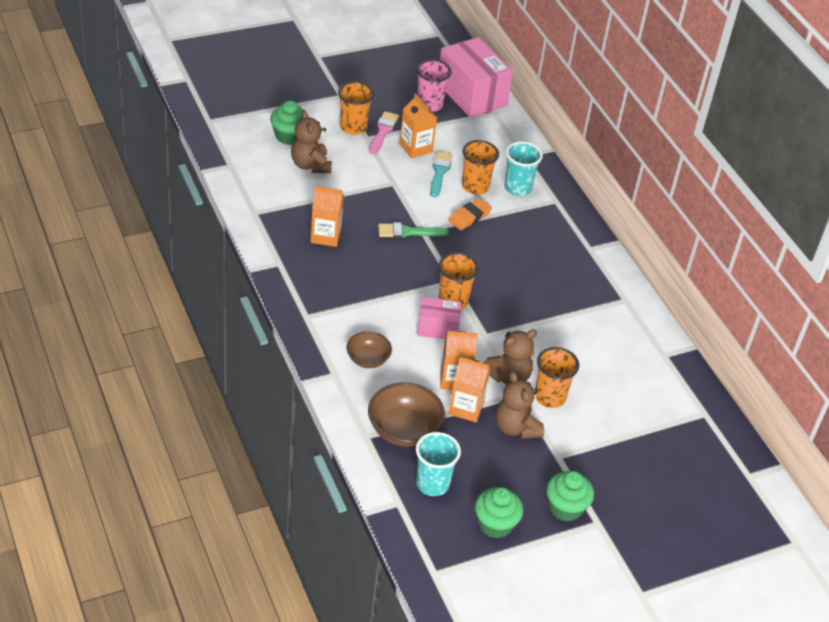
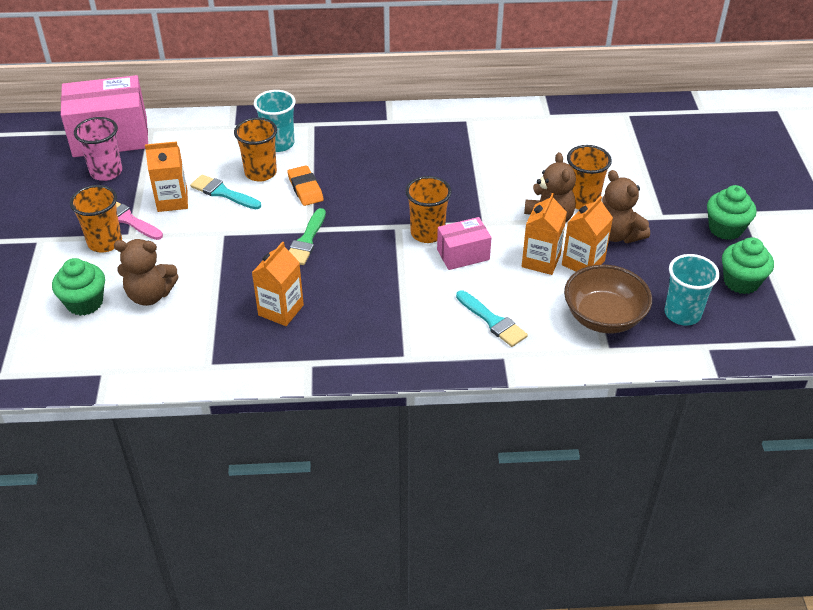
camera: 65 degrees left, 0 degrees up
brown bowl [346,331,392,368] -> turquoise brush [456,291,528,347]
pink box [417,297,462,339] -> pink box turned 45 degrees clockwise [437,217,492,270]
brown teddy bear [495,371,544,439] -> brown teddy bear turned 60 degrees clockwise [602,170,650,243]

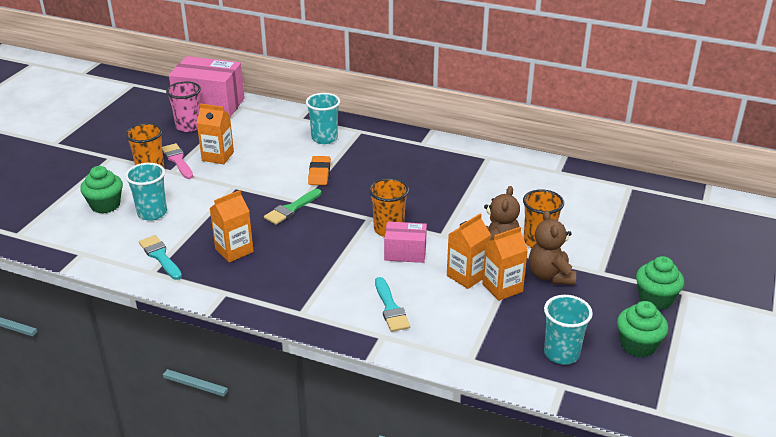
camera: 25 degrees right, 10 degrees down
brown teddy bear [114,239,179,306] -> turquoise cup [125,163,167,221]
turquoise brush [190,174,261,209] -> turquoise brush moved to [139,235,182,280]
orange cup [234,118,277,182] -> none
brown bowl [564,265,652,333] -> none

